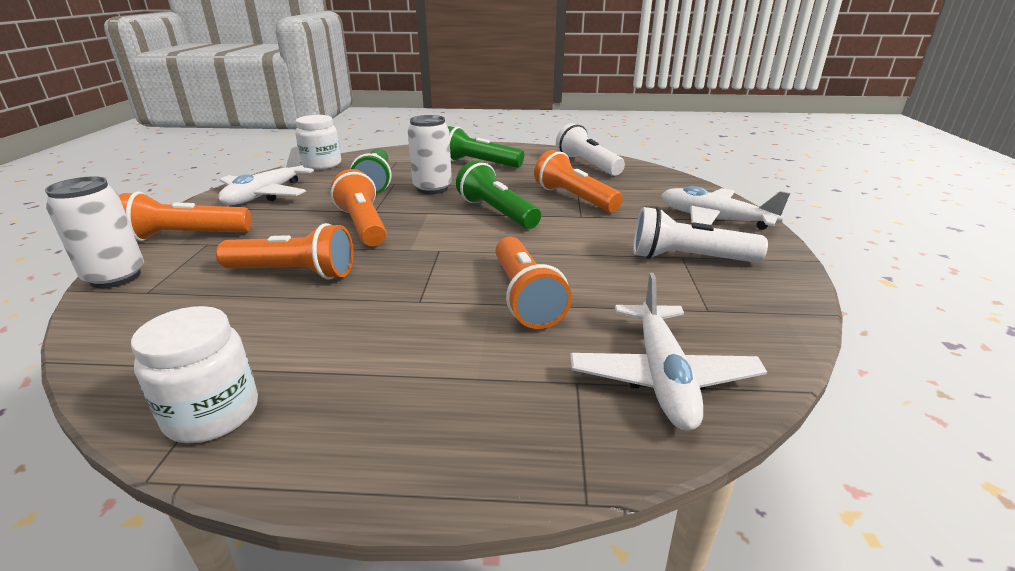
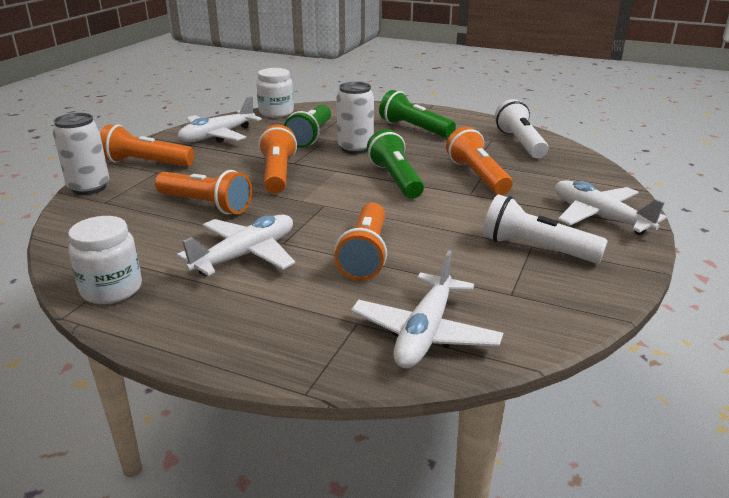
camera: 20 degrees right, 0 degrees up
none -> white plane [177,215,295,276]

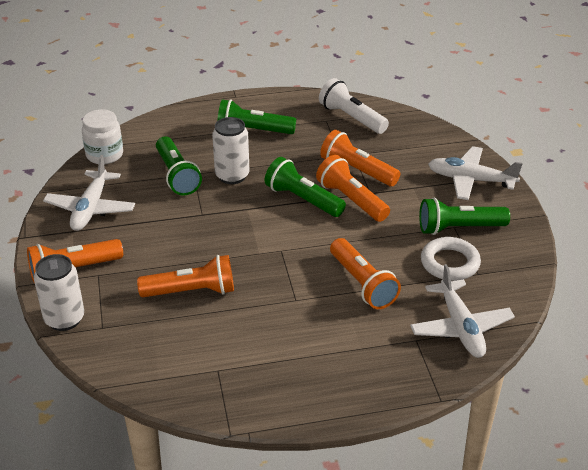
camera: 35 degrees left, 10 degrees up
white jar [68,216,142,304] -> none
white plane [177,215,295,276] -> none
orange flashlight [259,125,297,194] -> orange flashlight moved to [316,155,390,222]
white flashlight [483,194,608,263] -> green flashlight [419,198,510,235]
none -> white ring [421,237,481,281]

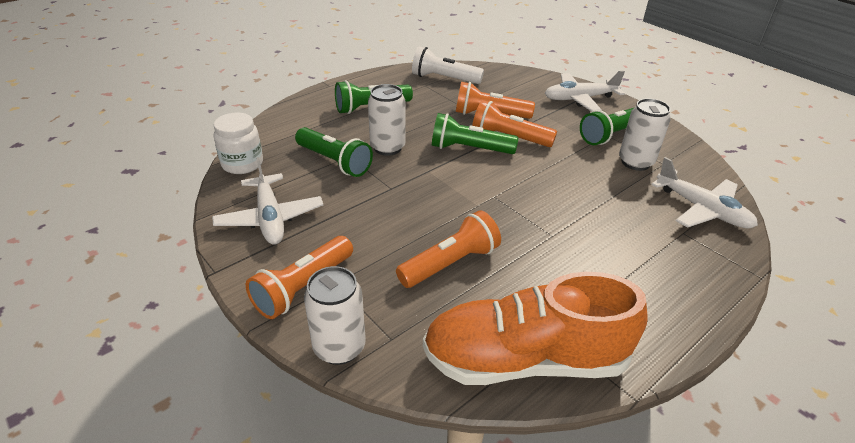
camera: 30 degrees left, 0 degrees up
orange flashlight [330,238,401,309] -> none
white ring [421,237,481,281] -> white can [619,98,671,171]
none -> orange shoe [423,272,648,385]

